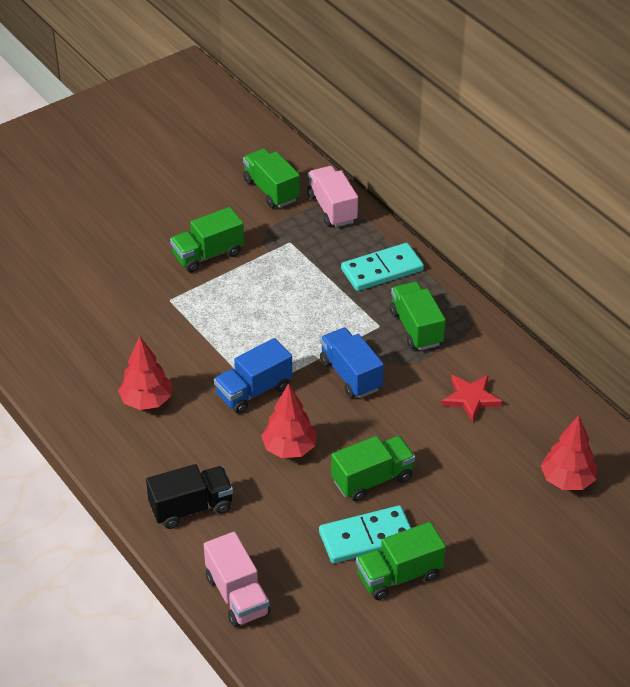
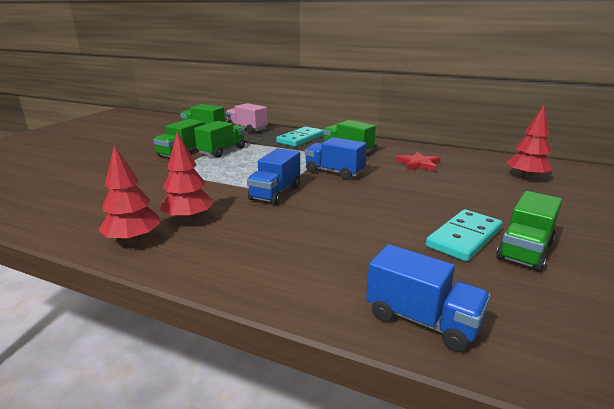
camera: 30 degrees left, 20 degrees down
black truck [146,464,233,529] -> none
pink truck [204,532,271,627] -> blue truck [366,244,491,352]
red tree [261,383,317,458] -> red tree moved to [98,145,161,243]
green truck [331,436,415,502] -> green truck moved to [194,121,245,158]

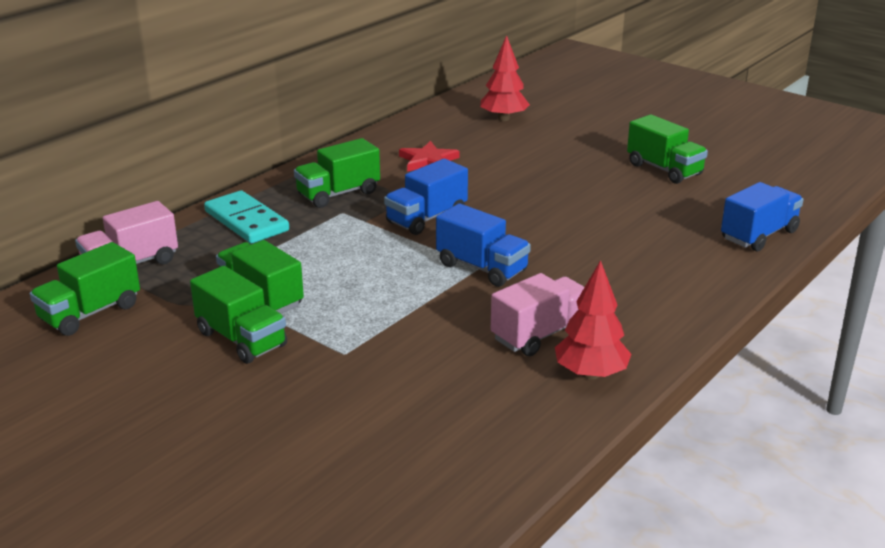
camera: 75 degrees left, 5 degrees up
red tree [160,132,214,222] -> pink truck [491,273,584,356]
turquoise domino [426,209,502,262] -> none

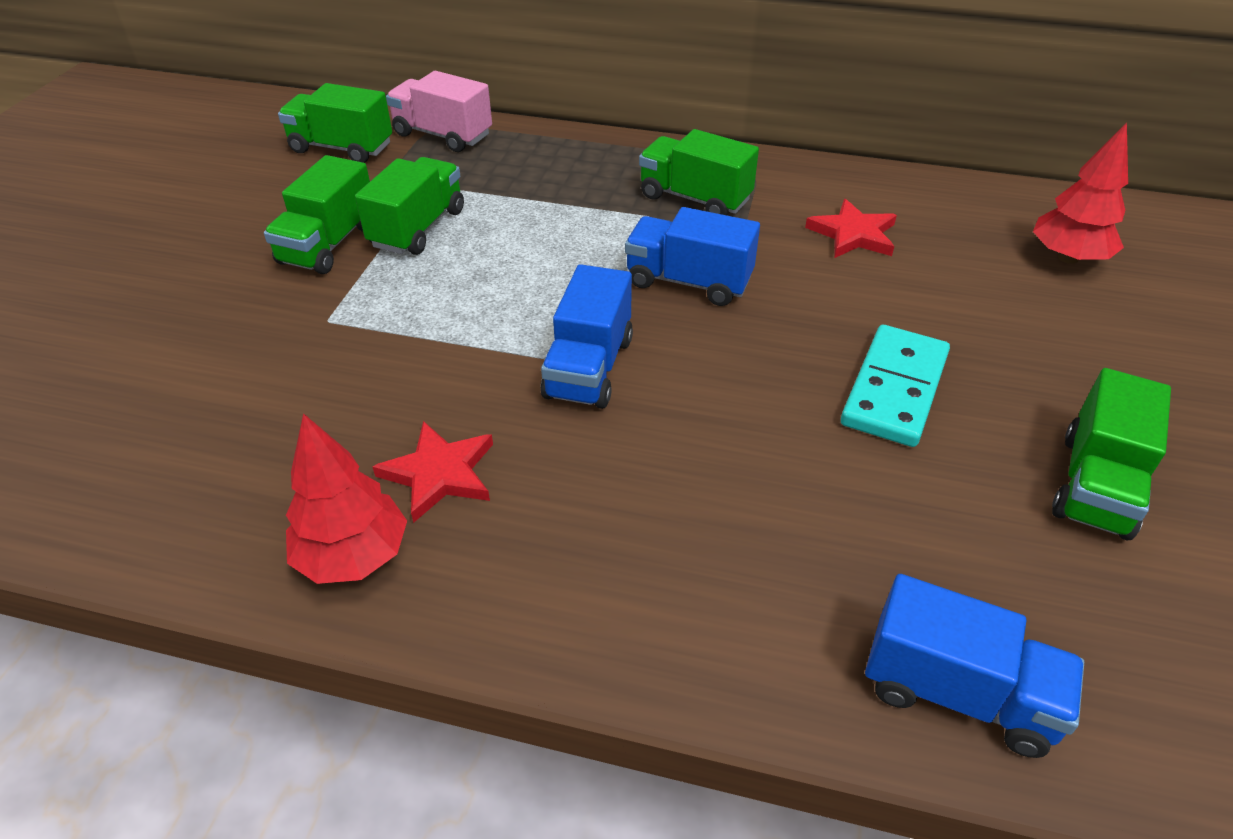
camera: 65 degrees right, 15 degrees up
turquoise domino [204,190,289,243] -> turquoise domino moved to [841,325,950,447]
pink truck [491,273,584,356] -> red star [372,421,493,523]

